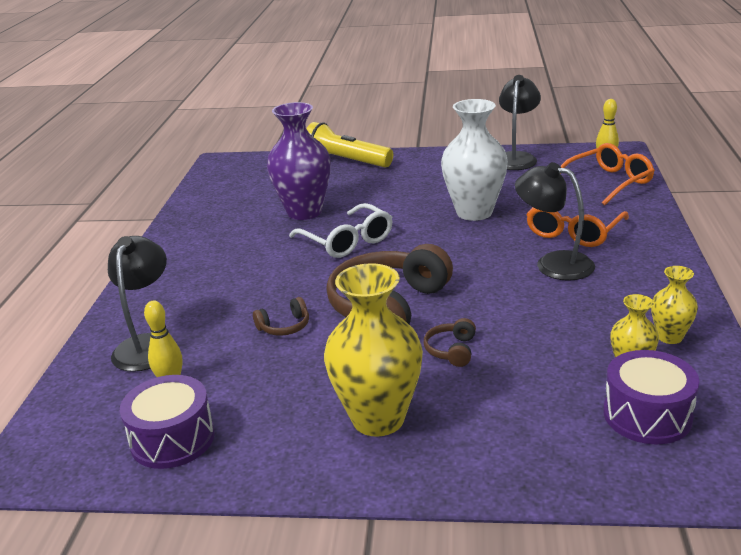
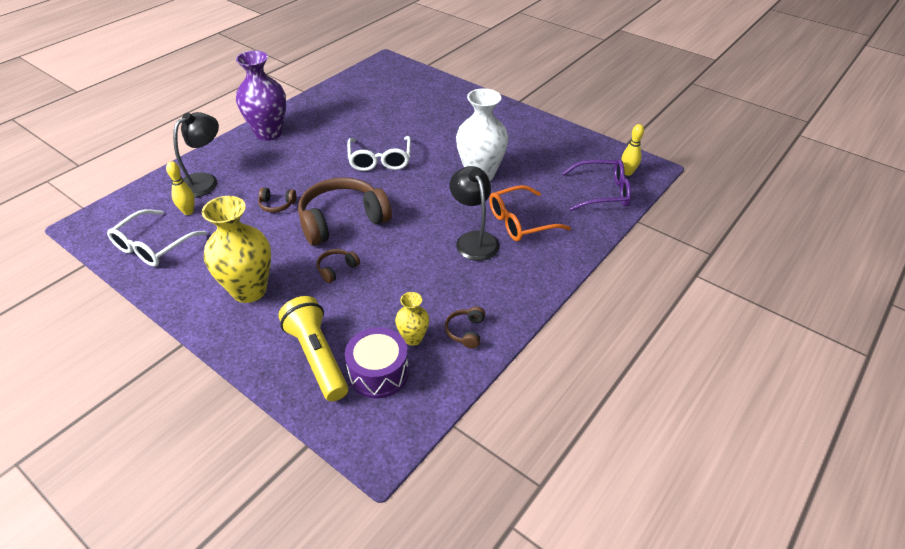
camera: 30 degrees right, 15 degrees up
purple drum [120,375,215,469] -> white glasses [107,209,207,266]
purple vase [267,102,331,220] -> purple vase moved to [236,50,286,141]
yellow flashlight [307,122,393,168] -> yellow flashlight moved to [278,296,348,402]
black lamp [499,75,541,170] -> none
orange glasses [560,143,655,206] -> purple glasses [562,159,631,211]
yellow vase [651,266,698,344] -> brown headphones [445,307,485,349]

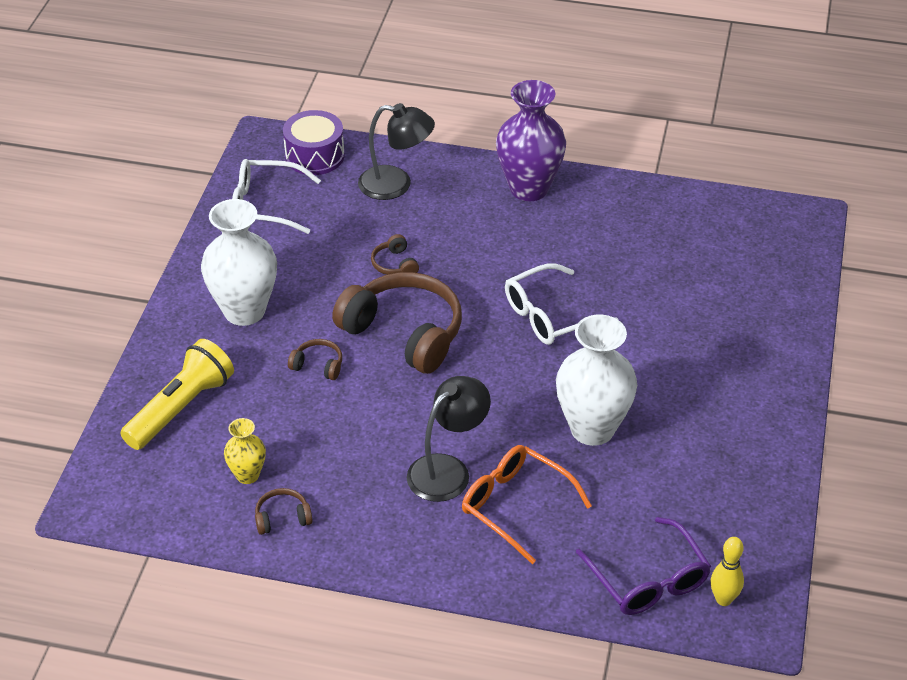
camera: 65 degrees right, 0 degrees up
yellow bowling pin [166,161,195,215] -> none
yellow vase [202,196,271,303] -> white vase [201,199,277,326]
purple drum [345,327,409,398] -> purple drum moved to [283,110,345,175]

